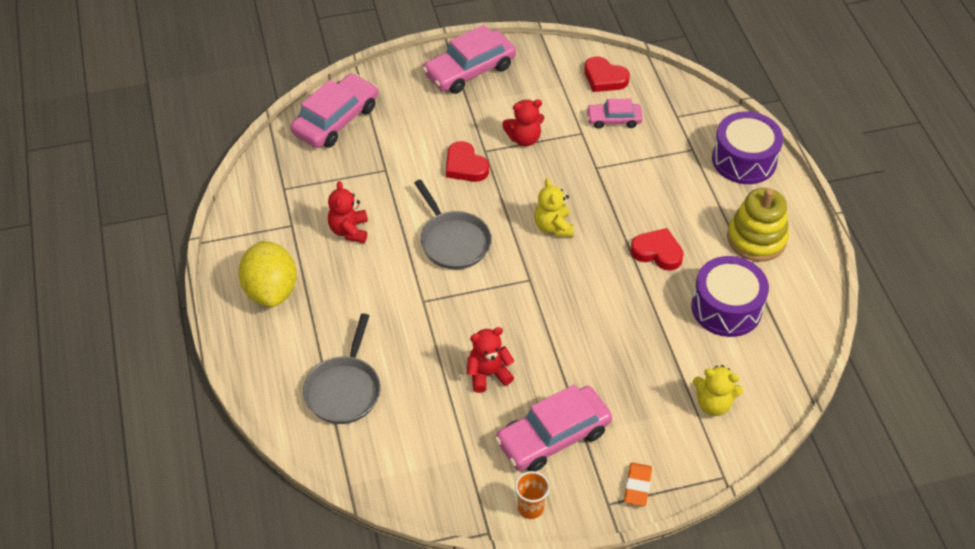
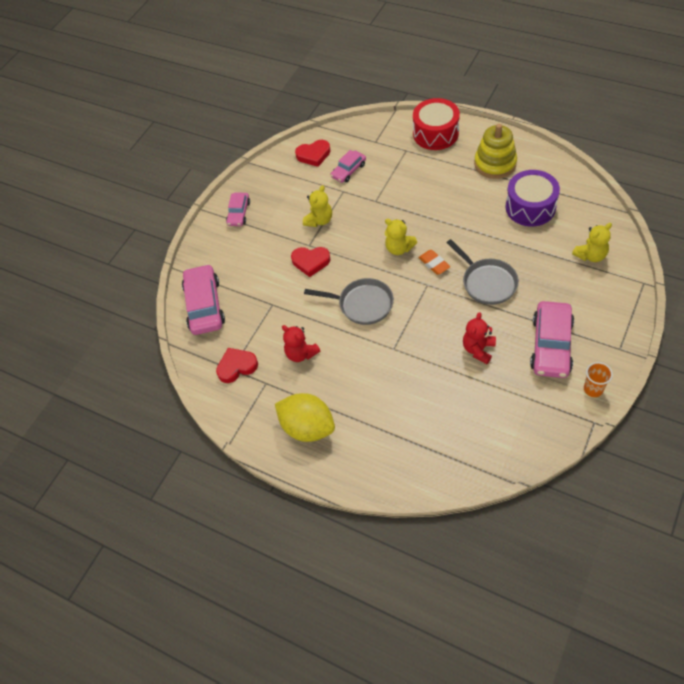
camera: 40 degrees left, 5 degrees up
grey pan [303,313,380,424] -> grey pan moved to [446,239,519,305]
pink car [422,25,516,94] -> pink car [226,193,250,226], size x0.57
red teddy bear [502,99,544,146] -> yellow teddy bear [303,185,332,227]
orange eraser [624,463,652,506] -> orange eraser moved to [418,250,450,275]
red heart [630,228,684,271] -> red heart moved to [216,348,258,383]
purple drum [712,111,783,184] -> red drum [413,98,460,150]

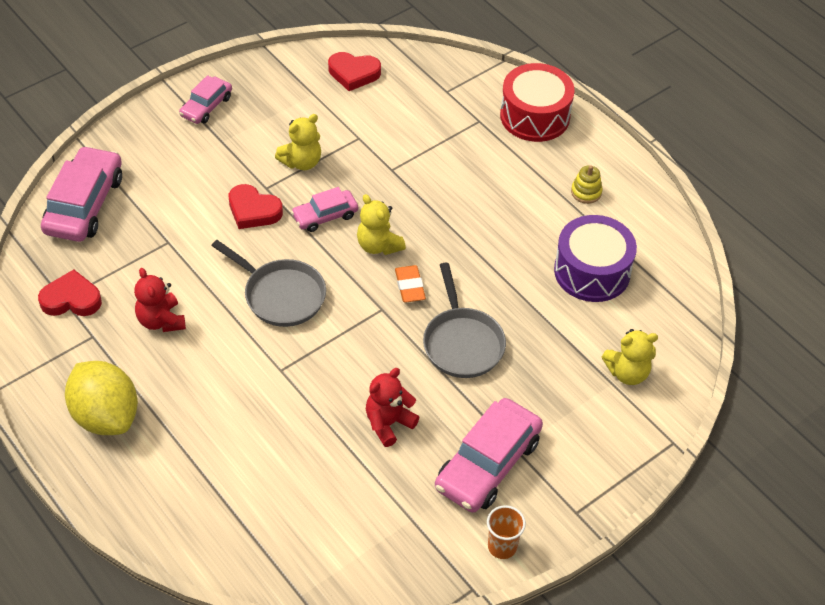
camera: 15 degrees right, 5 degrees down
pink car [331,150,366,183] -> pink car moved to [291,187,358,232]
yellow stacking toy [474,124,517,179] -> yellow stacking toy [571,165,603,204], size x0.48

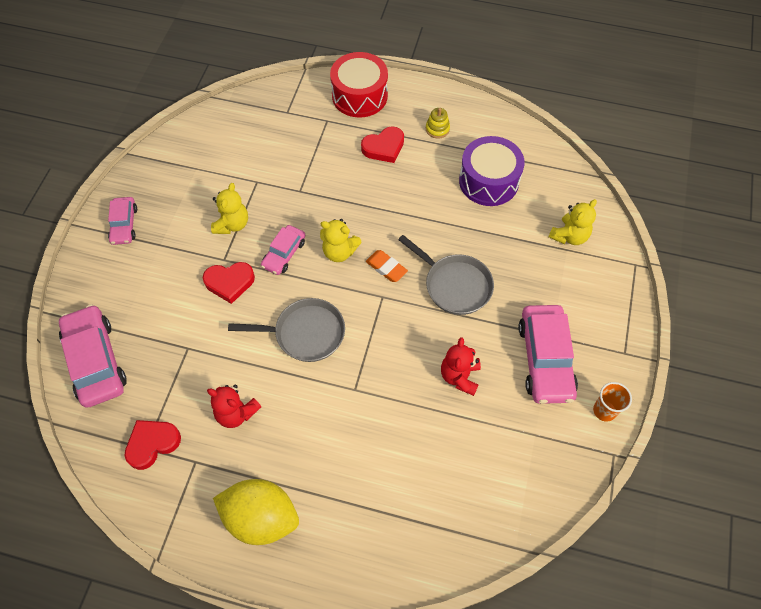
camera: 35 degrees left, 10 degrees up
red heart [328,52,381,91] -> red heart moved to [361,126,404,163]

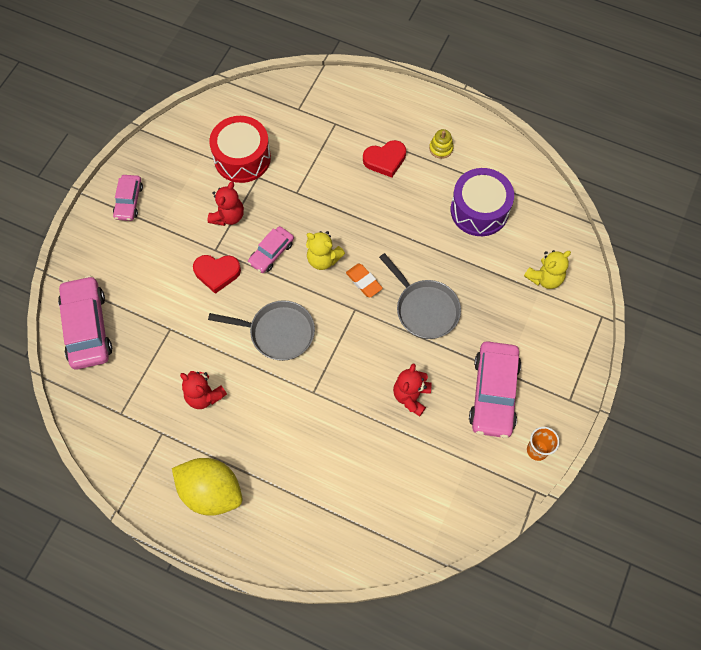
camera: 10 degrees right, 5 degrees up
red heart [125,420,181,470] -> none
yellow teddy bear [211,183,248,234] -> red teddy bear [208,182,244,226]
red drum [330,52,388,118] -> red drum moved to [209,116,271,183]

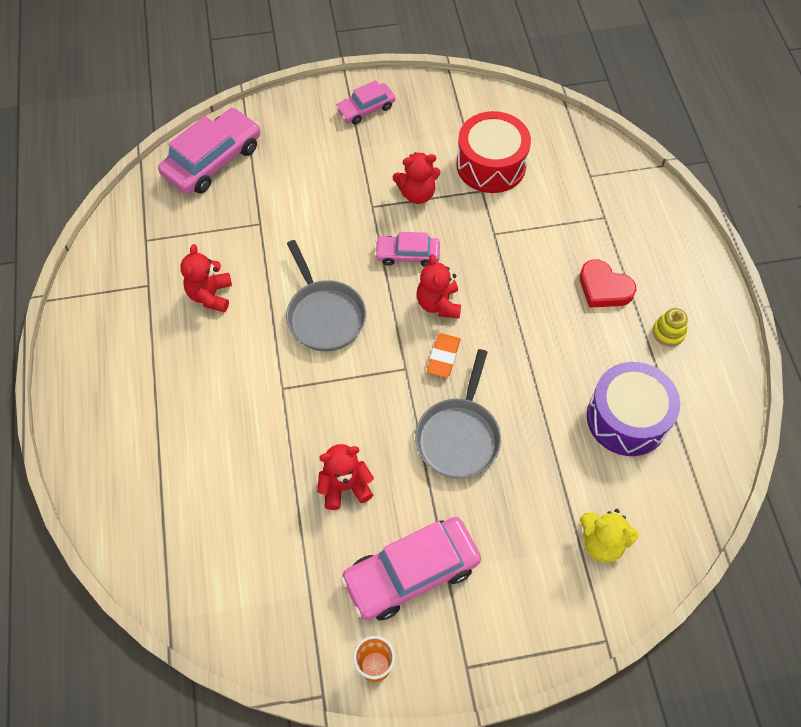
camera: 55 degrees right, 5 degrees down
yellow lemon [172,458,242,516] -> none
red heart [193,255,241,294] -> none
yellow teddy bear [306,231,345,270] -> red teddy bear [417,254,461,319]

